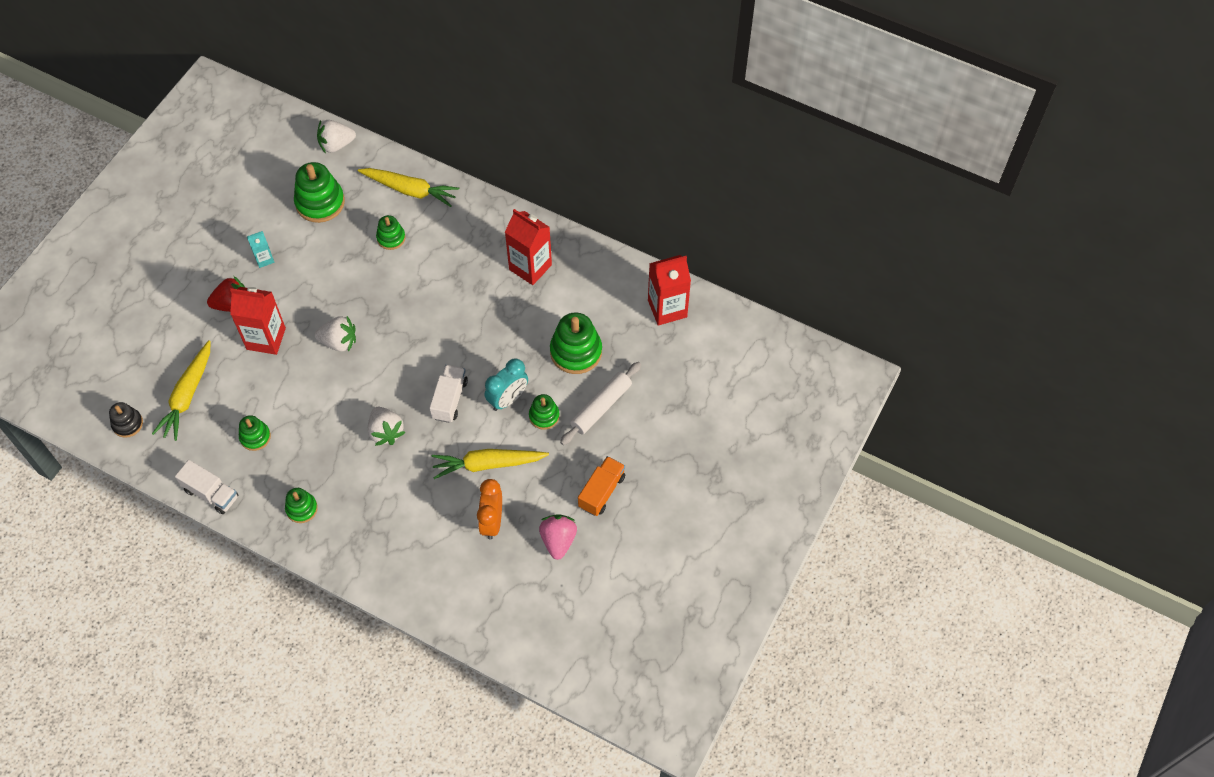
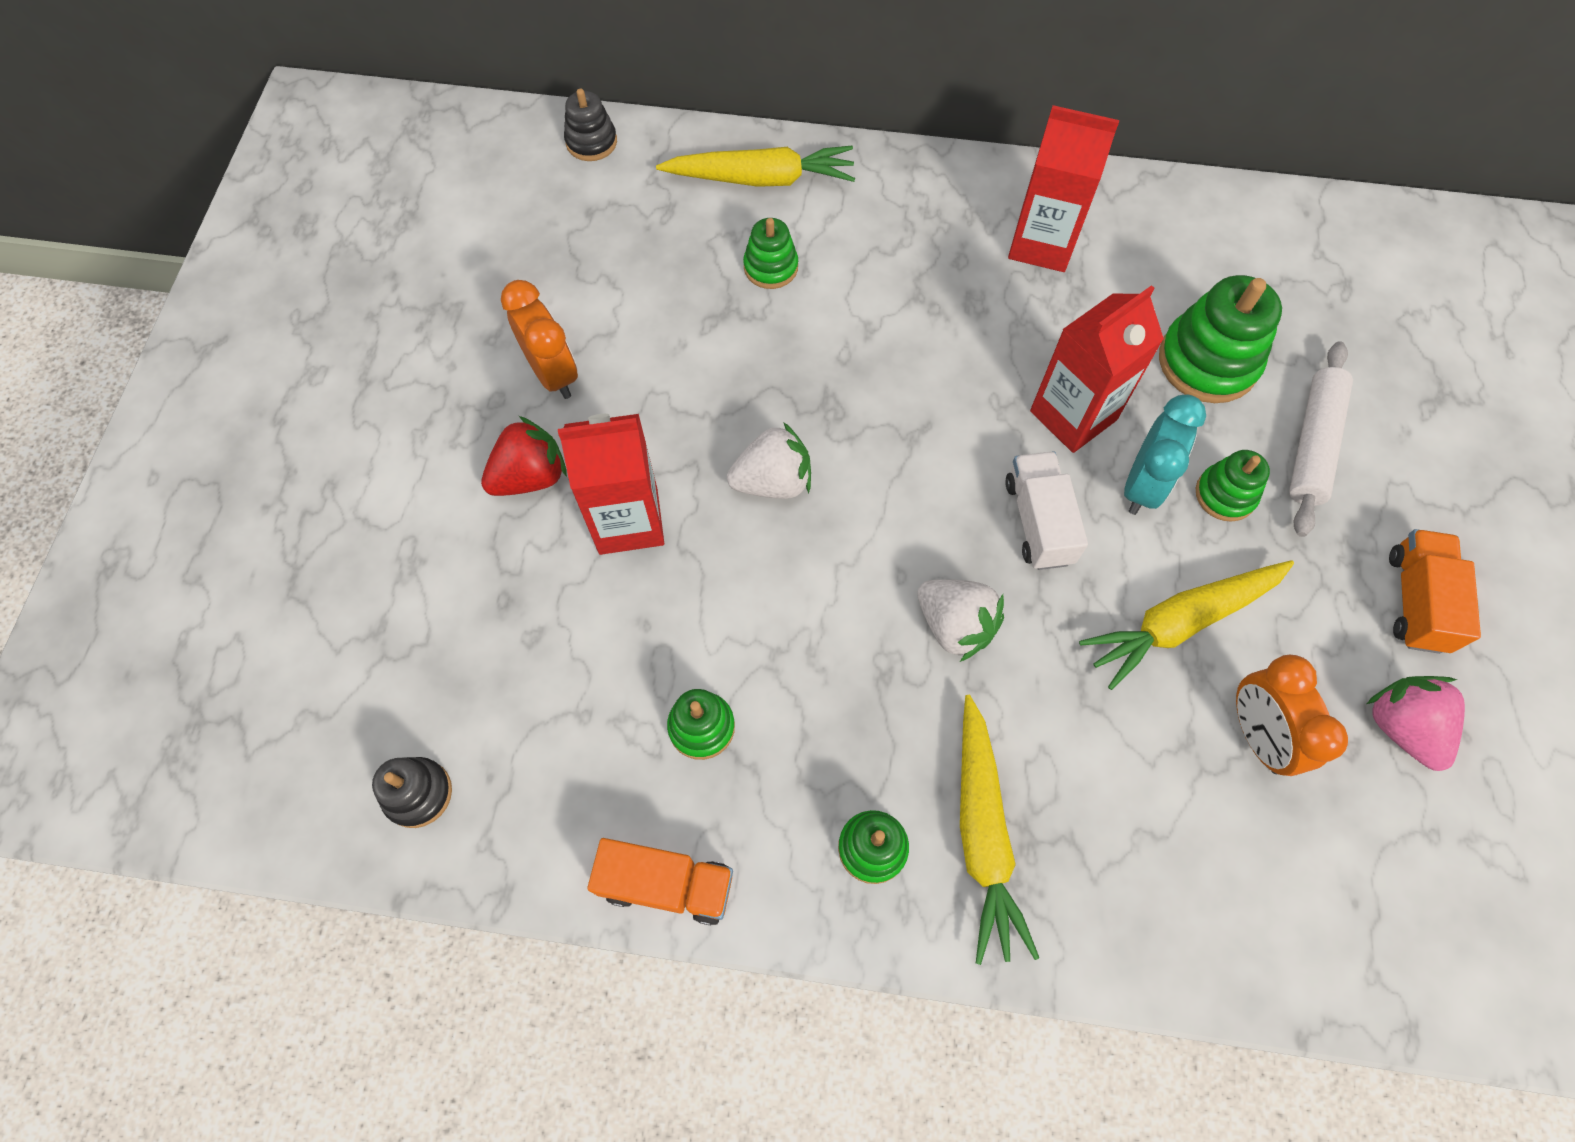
camera: 20 degrees left, 5 degrees up
yellow carrot [152,340,210,441] -> yellow carrot moved to [960,695,1039,965]
white truck [175,460,239,514] -> orange truck [587,838,733,925]
turquoise carton [247,231,274,268] -> orange clock [501,280,578,399]
green stacking toy [294,162,345,223] -> none
white strawberry [317,120,356,153] -> black stacking toy [564,89,617,161]
red carton [648,255,691,326] -> red carton moved to [1030,285,1164,453]

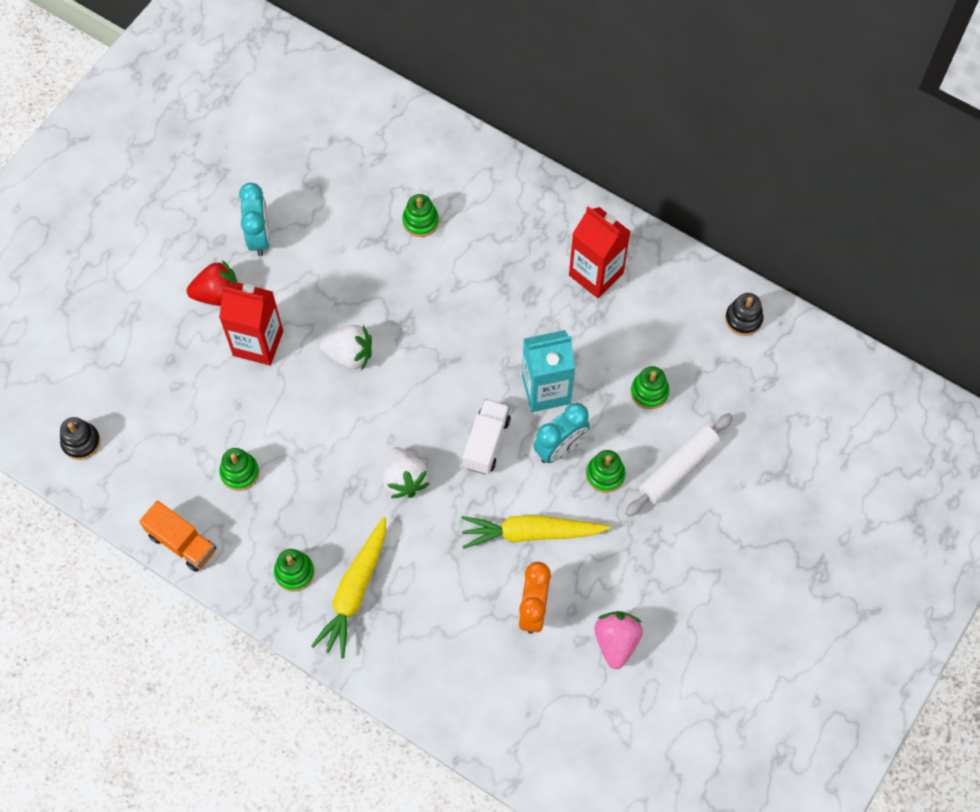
camera: 25 degrees right, 0 degrees up
orange clock [501,280,578,399] -> turquoise clock [239,183,270,256]
black stacking toy [564,89,617,161] -> black stacking toy moved to [725,293,764,336]
yellow carrot [656,146,855,187] -> none
red carton [1030,285,1164,453] -> turquoise carton [522,330,575,412]
green stacking toy [1159,275,1282,403] -> green stacking toy [631,366,669,409], size x0.57
orange truck [1389,529,1481,654] -> none

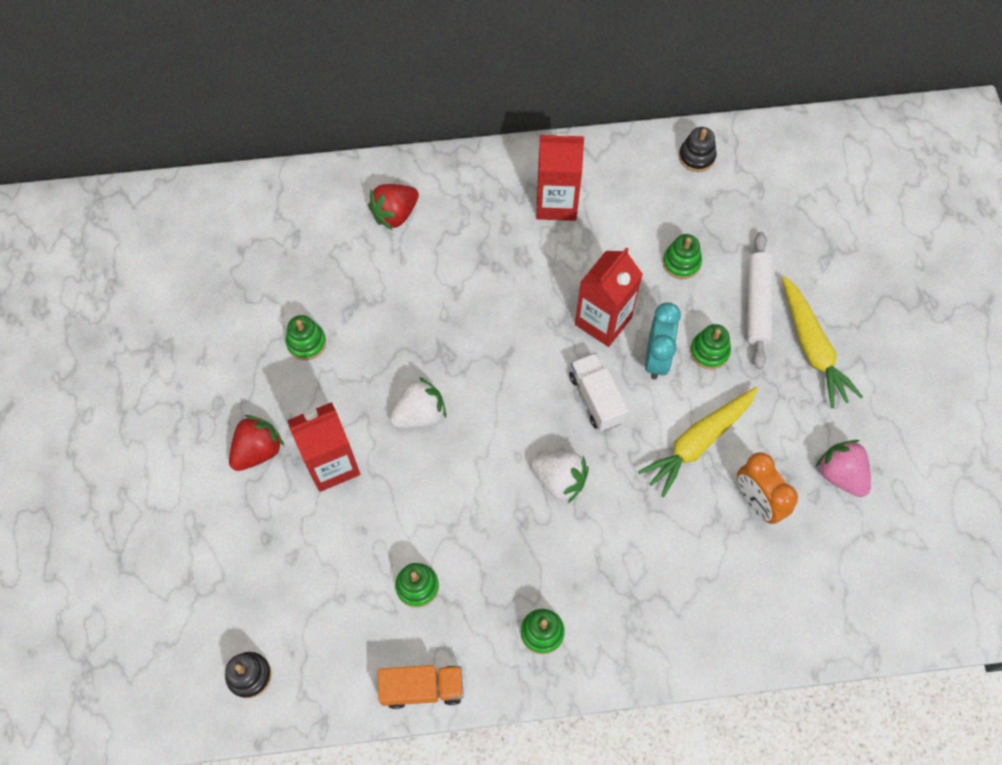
camera: 40 degrees left, 0 degrees up
turquoise clock [239,183,270,256] -> none
yellow carrot [311,517,386,658] -> yellow carrot moved to [782,276,863,408]
green stacking toy [402,194,439,237] -> green stacking toy moved to [286,315,326,360]
turquoise carton [522,330,575,412] -> red carton [575,247,643,347]
none -> red strawberry [368,184,419,231]

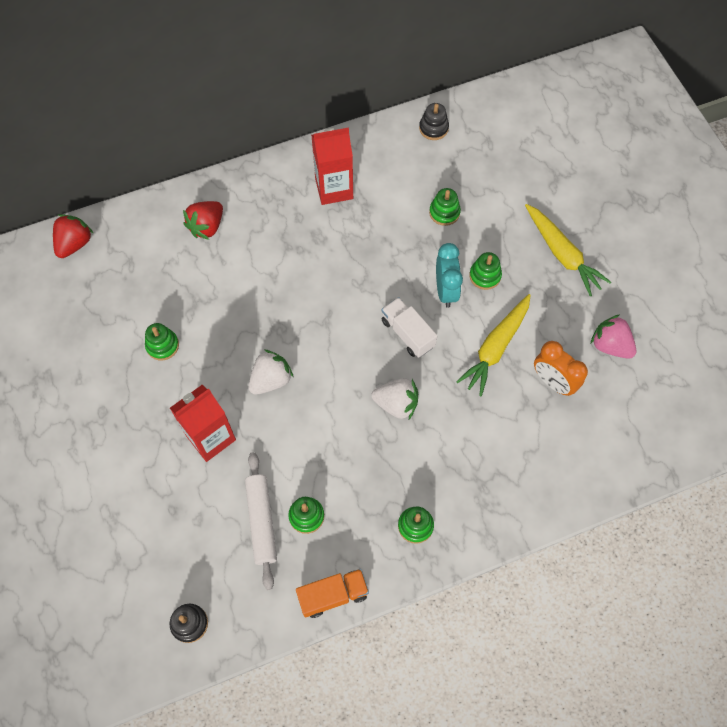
camera: 15 degrees left, 0 degrees up
red strawberry [229,415,284,471] -> red strawberry moved to [53,214,93,258]
red carton [575,247,643,347] -> none
white rolling pin [747,232,773,369] -> white rolling pin moved to [245,452,277,590]

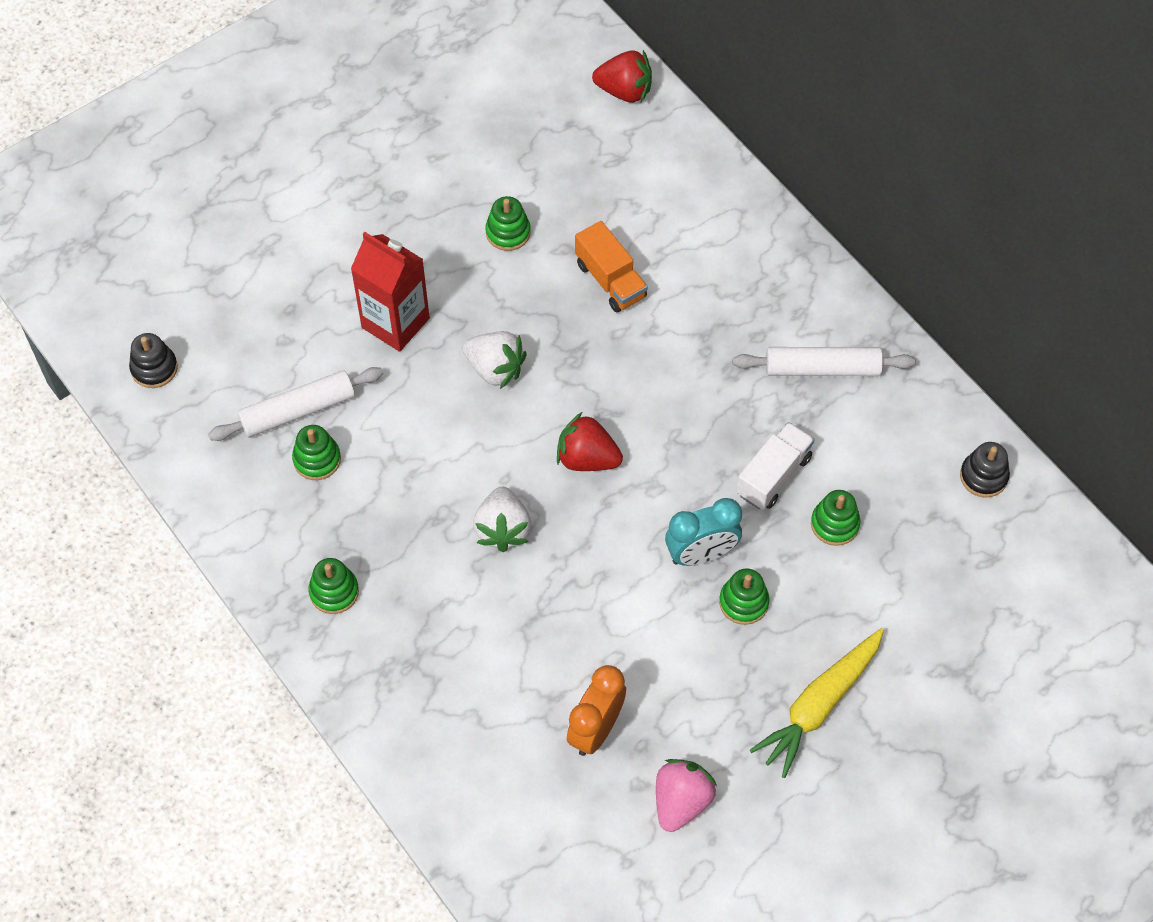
camera: 75 degrees right, 5 degrees down
red strawberry [183,201,223,240] -> red strawberry moved to [557,412,623,471]
orange truck [296,569,369,618] -> orange truck moved to [575,221,648,312]
red carton [311,127,353,205] -> white rolling pin [733,347,916,376]
white truck [382,297,437,358] -> white truck moved to [736,422,814,510]
yellow carrot [456,294,531,396] -> none

